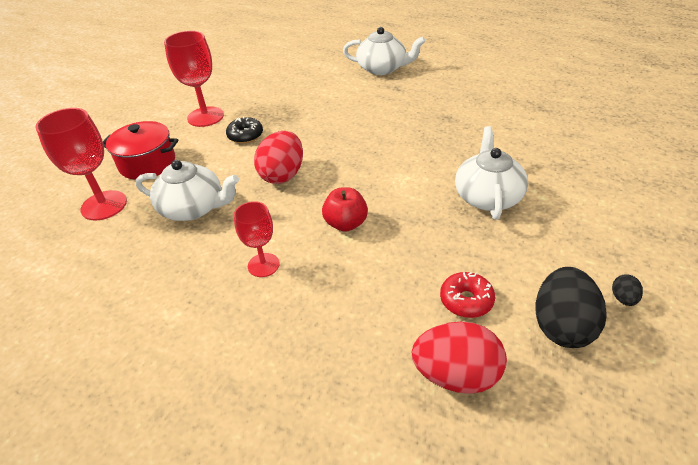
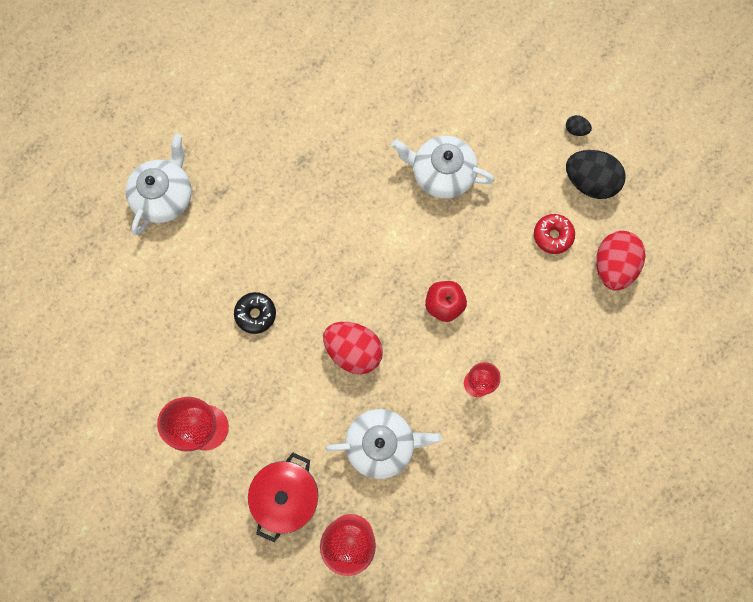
camera: 80 degrees left, 35 degrees up
white teapot [136,160,239,221] -> white teapot turned 60 degrees clockwise [326,409,442,479]
black donut [226,117,263,144] -> black donut moved to [234,292,276,334]

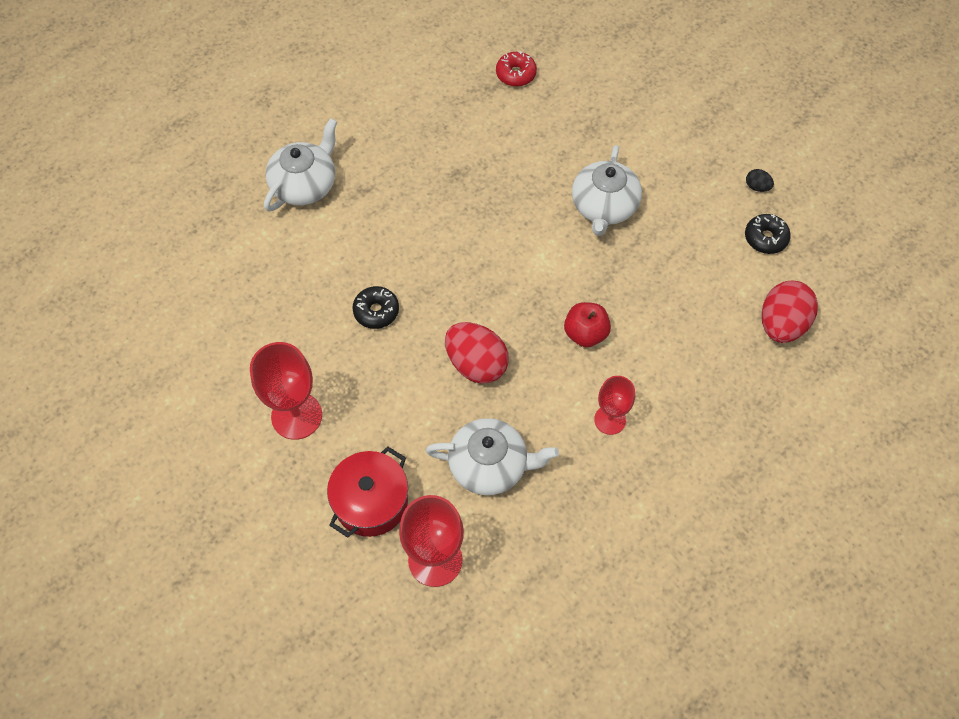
camera: 10 degrees right, 15 degrees down
white teapot [392,136,494,199] -> white teapot turned 105 degrees counterclockwise [572,145,642,236]
red donut [534,214,575,254] -> red donut moved to [496,51,537,87]
black egg [566,150,626,199] -> black donut [745,214,791,254]

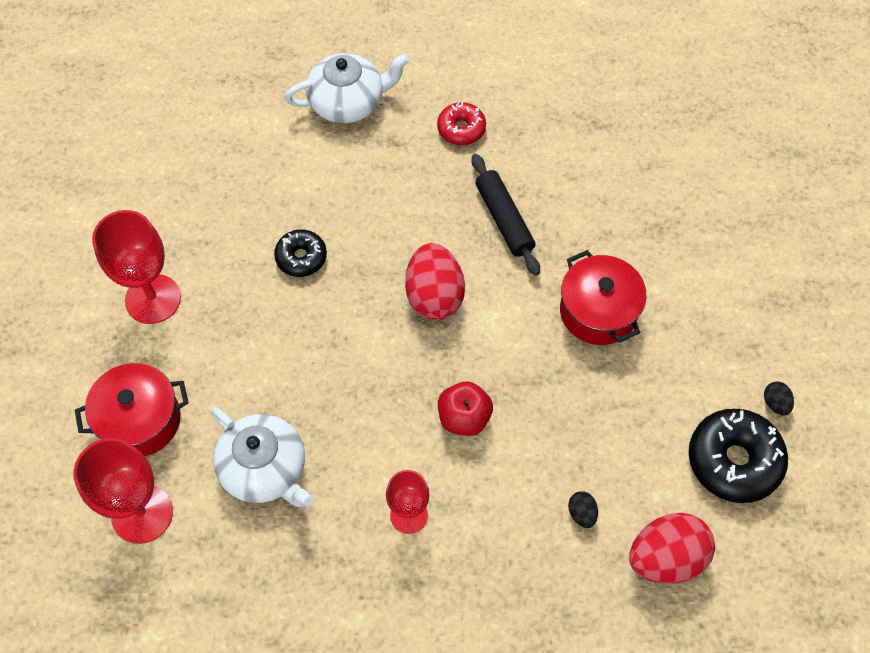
camera: 40 degrees right, 0 degrees up
red egg [445,322,509,384] -> red egg moved to [405,243,465,320]
red donut [496,51,537,87] -> red donut moved to [437,102,486,145]
white teapot [572,145,642,236] -> red pot [560,250,647,345]
black donut [745,214,791,254] -> black donut [689,409,788,503], size x1.70
none -> black rolling pin [472,154,540,275]
none -> black egg [568,491,598,528]

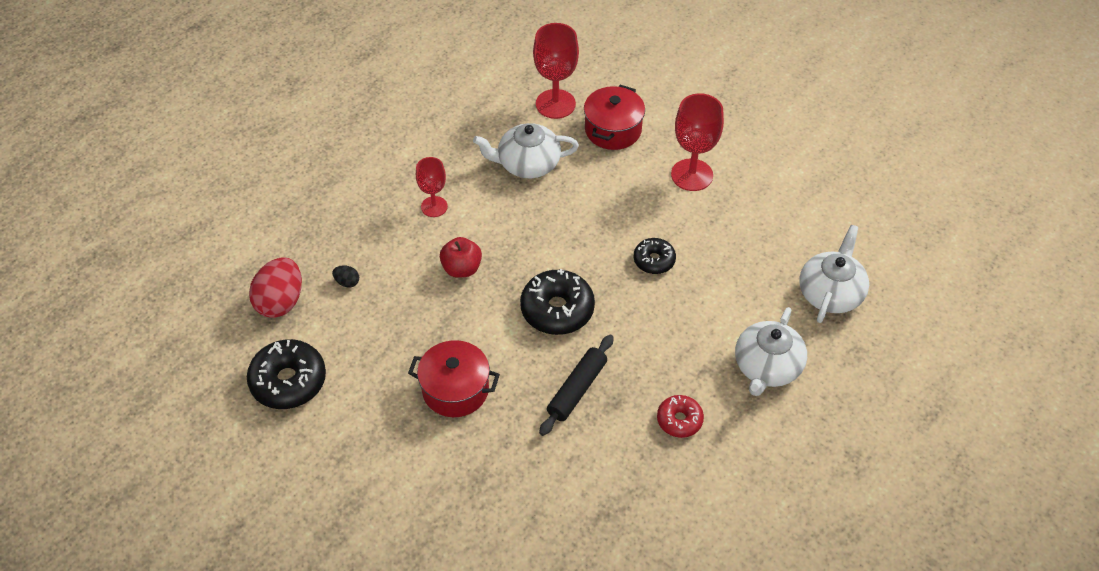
camera: 130 degrees right, 10 degrees down
red egg [405,243,465,320] -> black donut [520,269,595,335]
black rolling pin [472,154,540,275] -> black rolling pin turned 75 degrees counterclockwise [539,334,614,436]
black egg [764,381,794,415] -> none
none -> white teapot [799,225,869,323]

